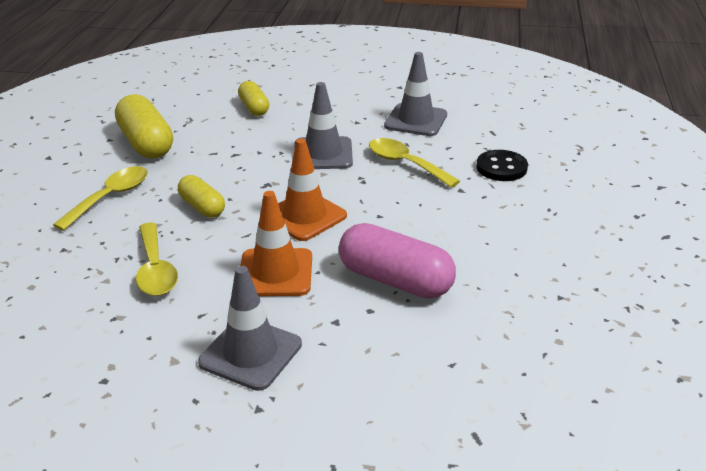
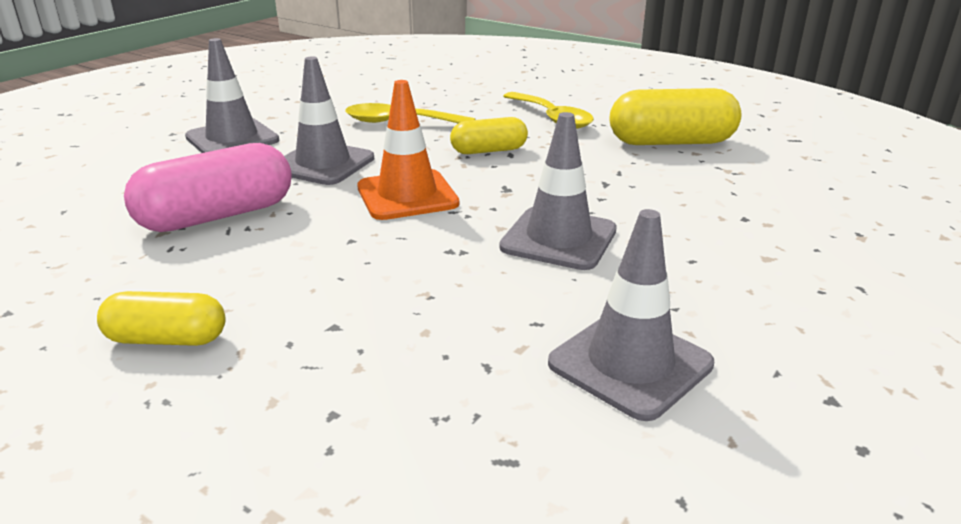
camera: 115 degrees right, 5 degrees down
yellow capsule [238,81,269,116] -> yellow capsule moved to [97,291,226,346]
orange traffic cone [241,191,312,296] -> grey traffic cone [284,56,374,185]
yellow spoon [369,138,460,188] -> none
black button [476,150,528,181] -> none

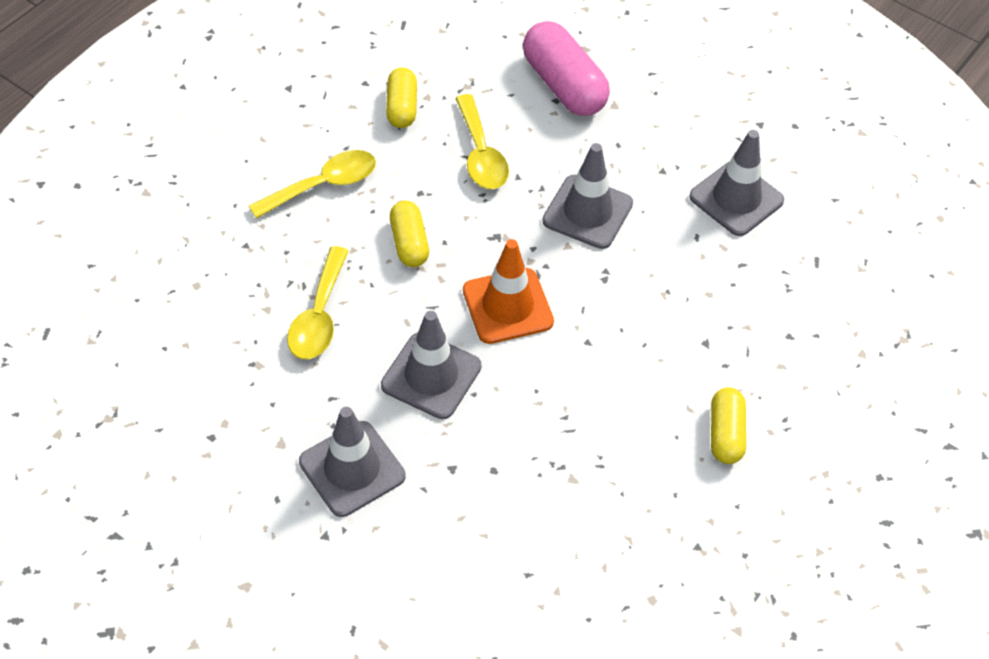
camera: 90 degrees left, 25 degrees up
pink capsule [124,143,292,232] -> pink capsule moved to [523,21,610,116]
yellow capsule [610,88,742,145] -> yellow capsule [386,67,417,128], size x0.59
none -> yellow spoon [455,94,509,189]

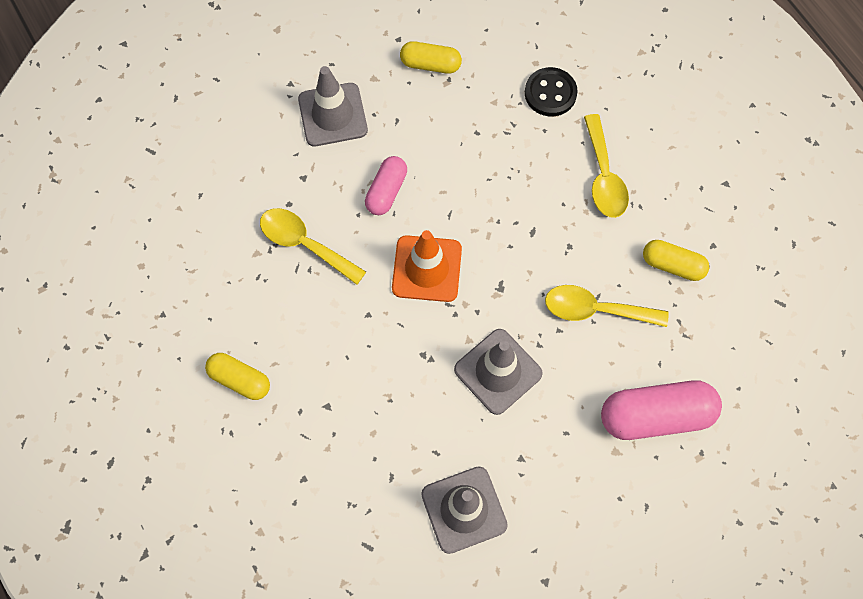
camera: 115 degrees right, 15 degrees up
yellow spoon [287,246,349,359] -> yellow spoon moved to [260,208,366,285]
grey traffic cone [381,311,482,419] -> pink capsule [365,156,407,215]
yellow capsule [390,201,429,267] -> yellow capsule moved to [400,41,462,74]
none -> black button [525,67,578,116]

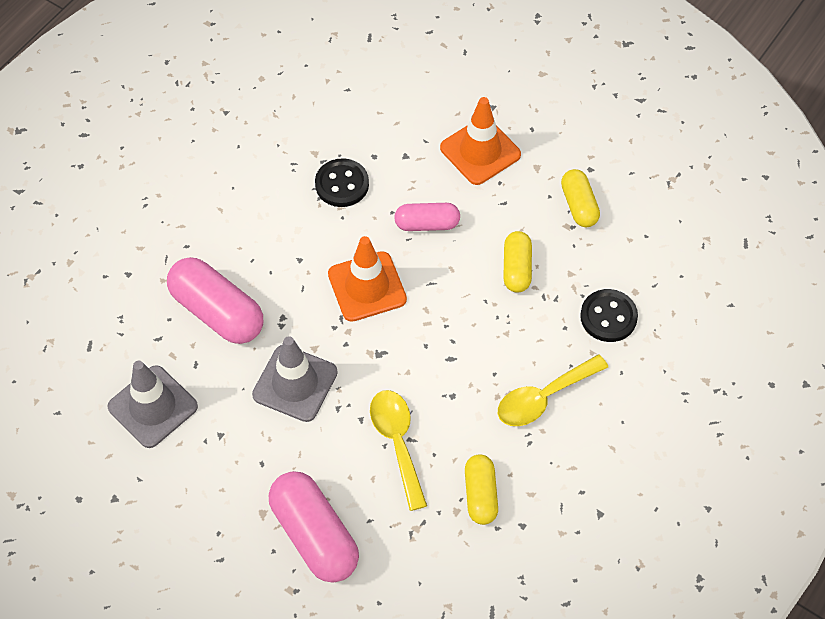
camera: 65 degrees right, 10 degrees down
yellow capsule [205,353,270,400] -> yellow capsule moved to [503,231,532,293]
yellow spoon [260,208,366,285] -> black button [315,158,369,207]
grey traffic cone [298,66,368,146] -> orange traffic cone [440,97,521,185]
none -> pink capsule [167,257,263,344]

